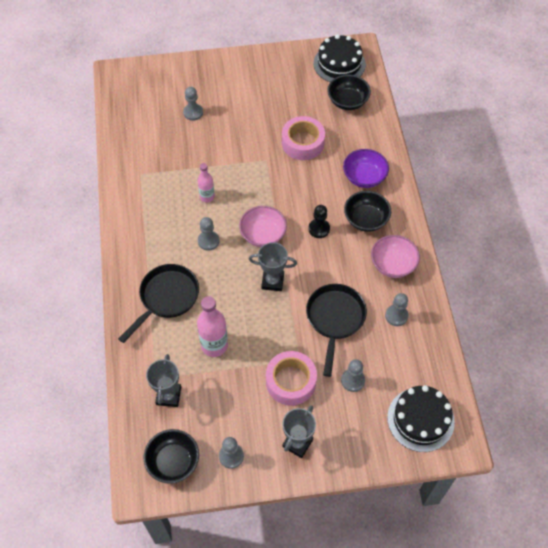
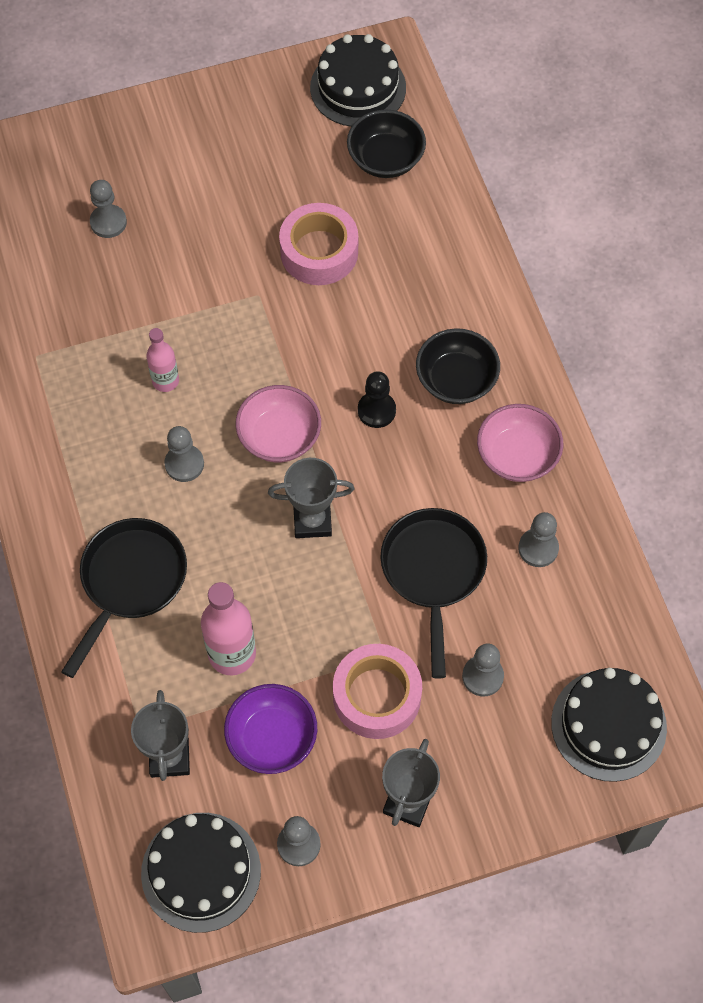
camera: 10 degrees left, 5 degrees up
black bowl [144,429,199,484] -> black cake [141,813,261,933]
purple bowl [343,149,389,188] -> purple bowl moved to [224,684,317,774]

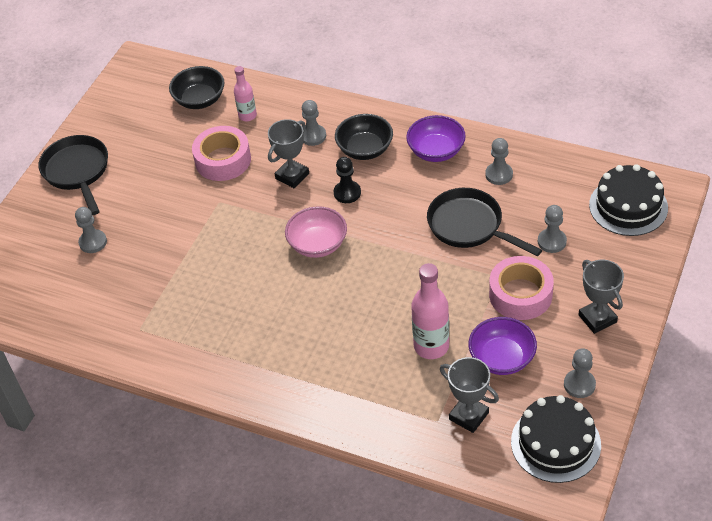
camera: 45 degrees left, 15 degrees down
black pan [61,518,187,678] -> black pan moved to [39,135,108,215]
pink bottle [146,328,179,392] -> pink bottle moved to [234,66,257,121]
grey pawn [164,426,204,482] -> grey pawn moved to [302,100,326,146]
grey trophy [268,458,354,538] -> grey trophy moved to [268,119,309,188]
black cake [310,34,406,127] -> none
pink bowl [477,404,563,482] -> purple bowl [406,115,466,162]

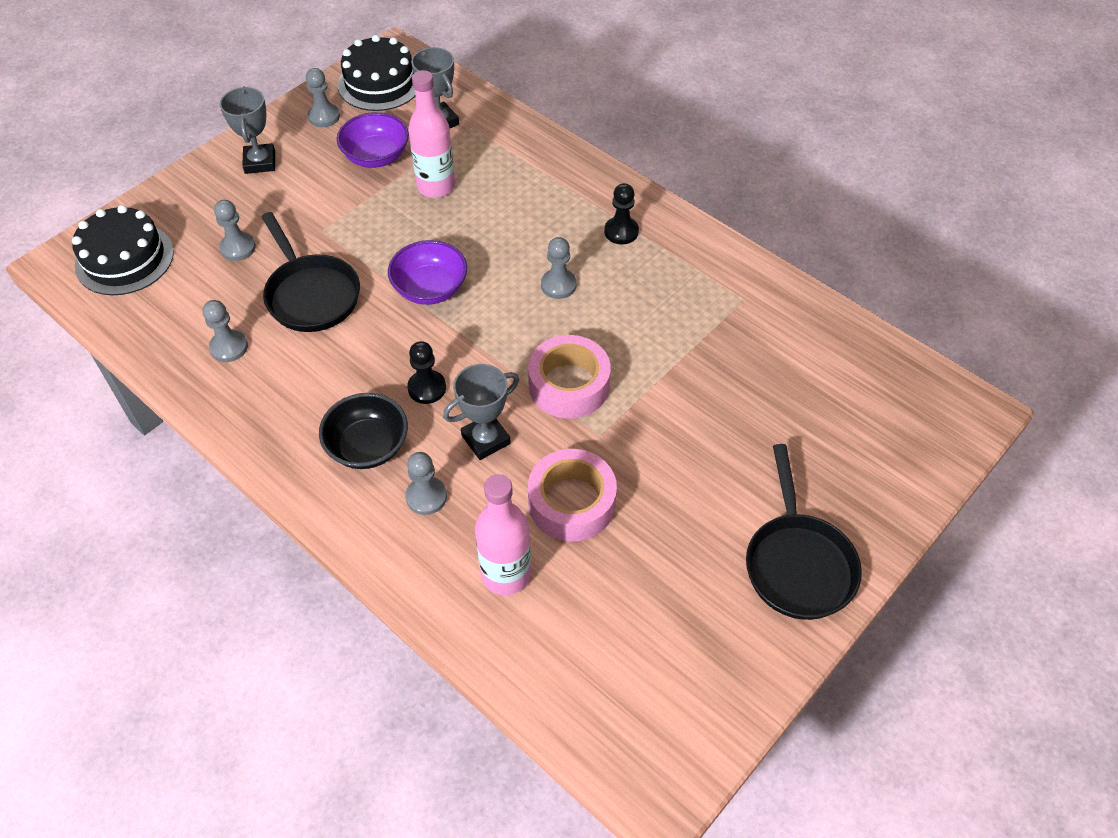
camera: 165 degrees left, 5 degrees up
grey pawn [75,207,107,253] -> grey pawn moved to [541,237,577,299]
black bowl [169,66,225,109] -> none
pink bottle [234,66,257,121] -> pink bottle [475,474,531,595], size x1.64
pink bowl [285,206,347,258] -> none
purple bowl [406,115,466,162] -> purple bowl moved to [388,240,467,305]
pink tape [489,256,554,320] -> pink tape moved to [528,335,611,418]
none -> black pawn [604,183,639,245]

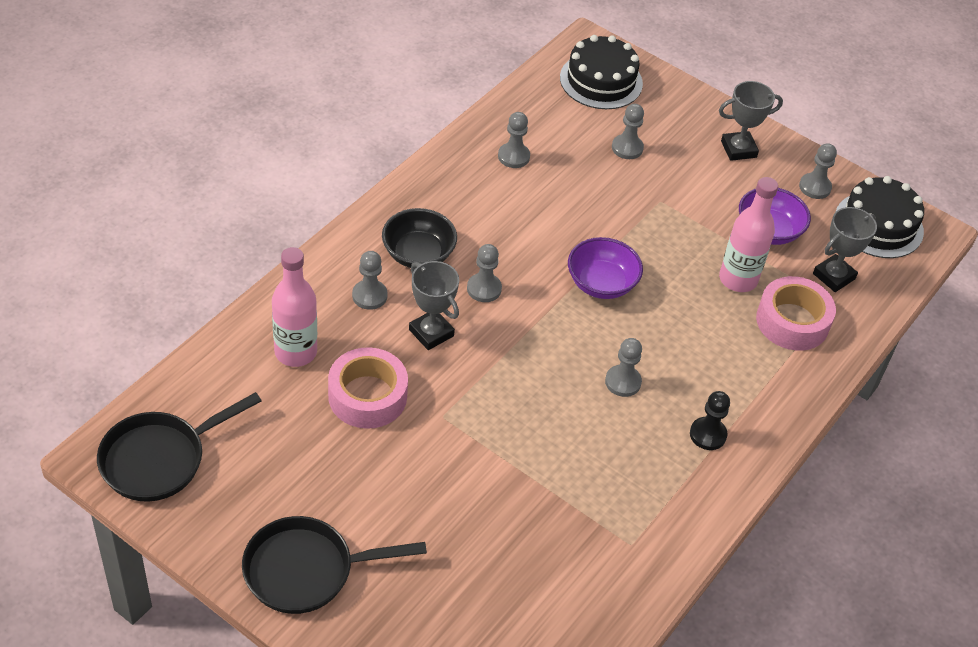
camera: 80 degrees right, 5 degrees down
black pan [262,212,360,332] -> black pan moved to [97,392,262,502]
black pawn [407,341,446,404] -> grey pawn [467,244,502,302]
pink tape [528,335,611,418] -> pink tape moved to [756,276,836,351]

